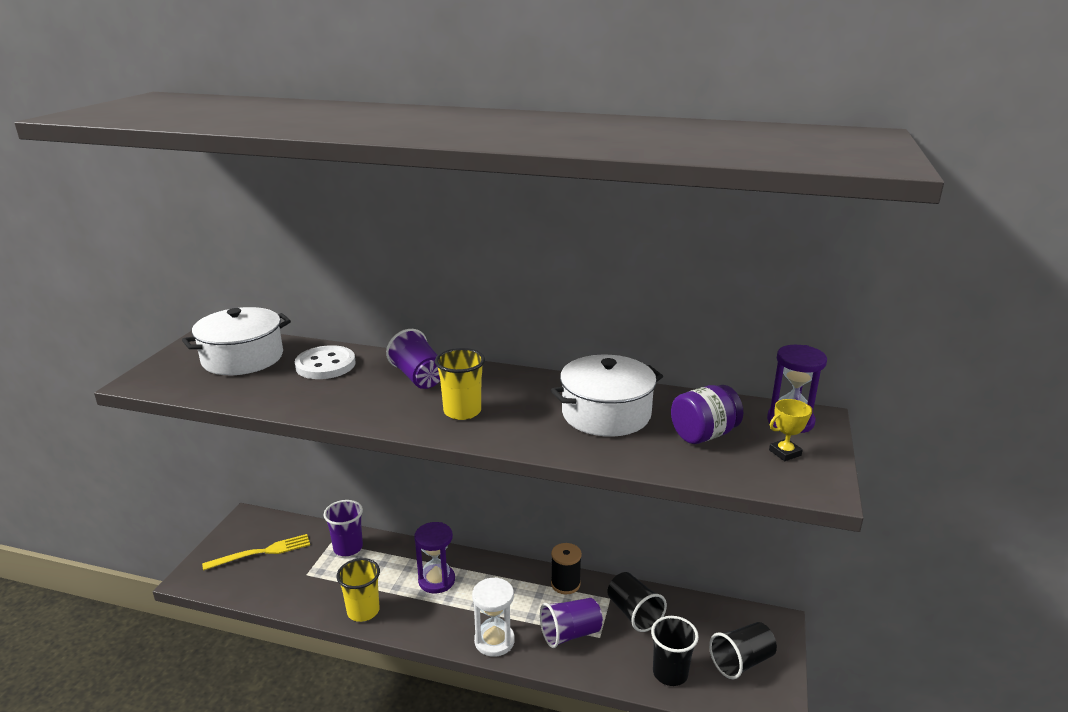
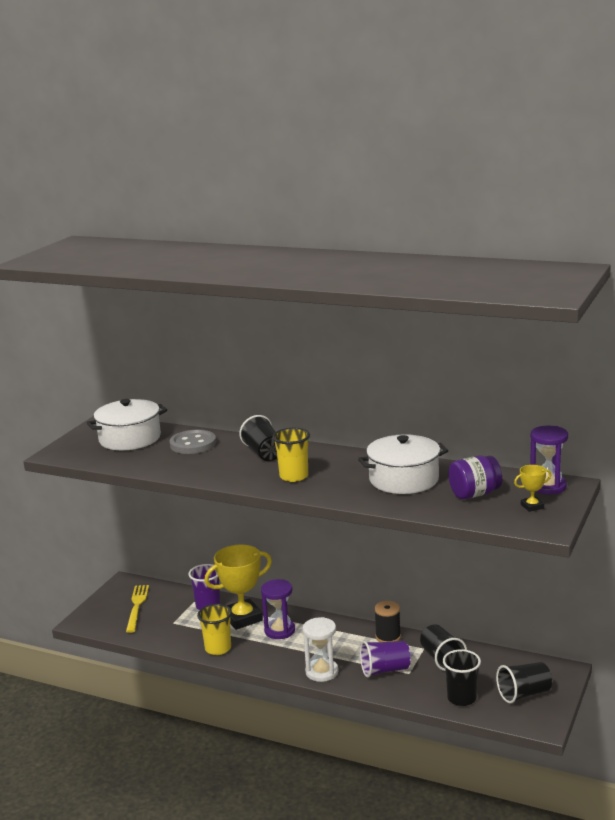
camera: 10 degrees right, 5 degrees down
yellow fork [202,534,310,571] -> yellow fork turned 75 degrees counterclockwise [126,585,149,633]
white button [295,345,356,379] -> grey button [170,430,216,454]
purple cup [386,329,440,389] -> black cup [239,415,277,461]
none -> yellow trophy [204,545,272,630]

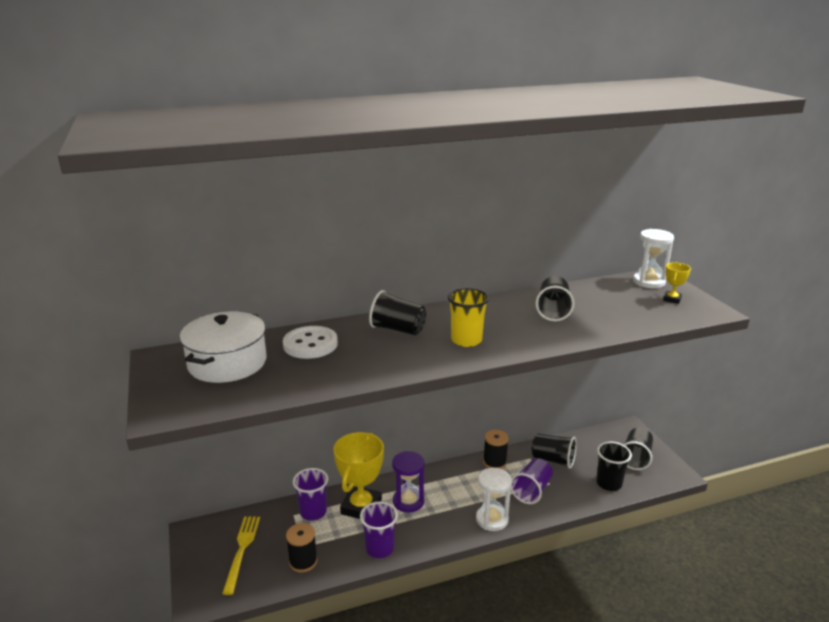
camera: 45 degrees left, 5 degrees up
yellow fork [126,585,149,633] -> yellow fork turned 45 degrees clockwise [222,517,260,595]
grey button [170,430,216,454] -> white button [283,326,338,359]
yellow cup [197,604,232,655] -> purple cup [360,502,398,558]
white pot [358,434,448,494] -> black cup [536,276,574,321]
purple jar [448,455,502,499] -> none
purple hourglass [530,426,568,494] -> white hourglass [633,229,674,288]
none -> black spool [286,523,317,573]

